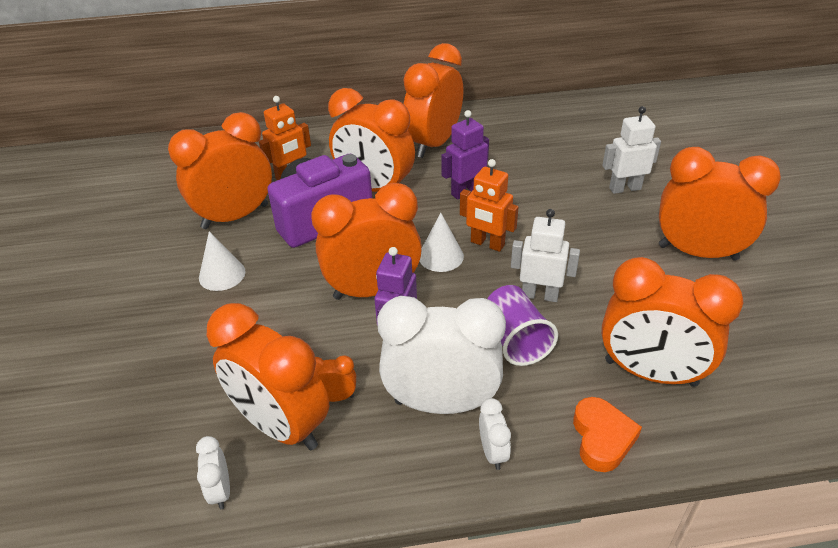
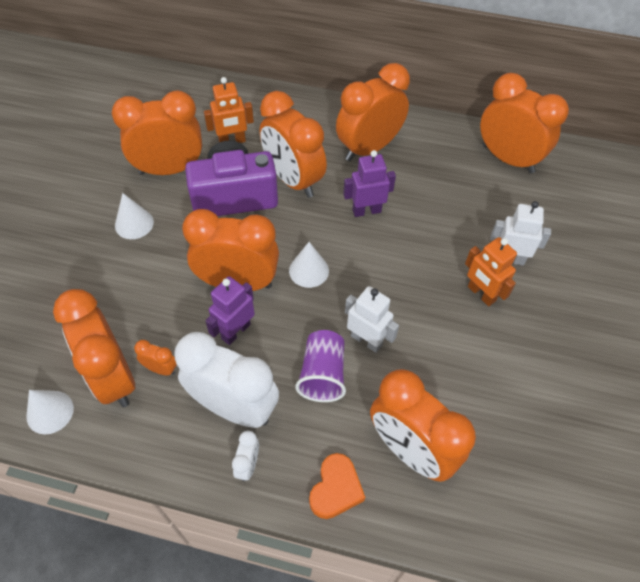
camera: 20 degrees right, 15 degrees up
white clock [196,436,230,509] -> white cone [26,390,74,434]
orange robot [460,159,519,252] -> orange robot moved to [465,237,517,306]
orange clock [659,147,781,261] -> orange clock moved to [480,73,569,173]

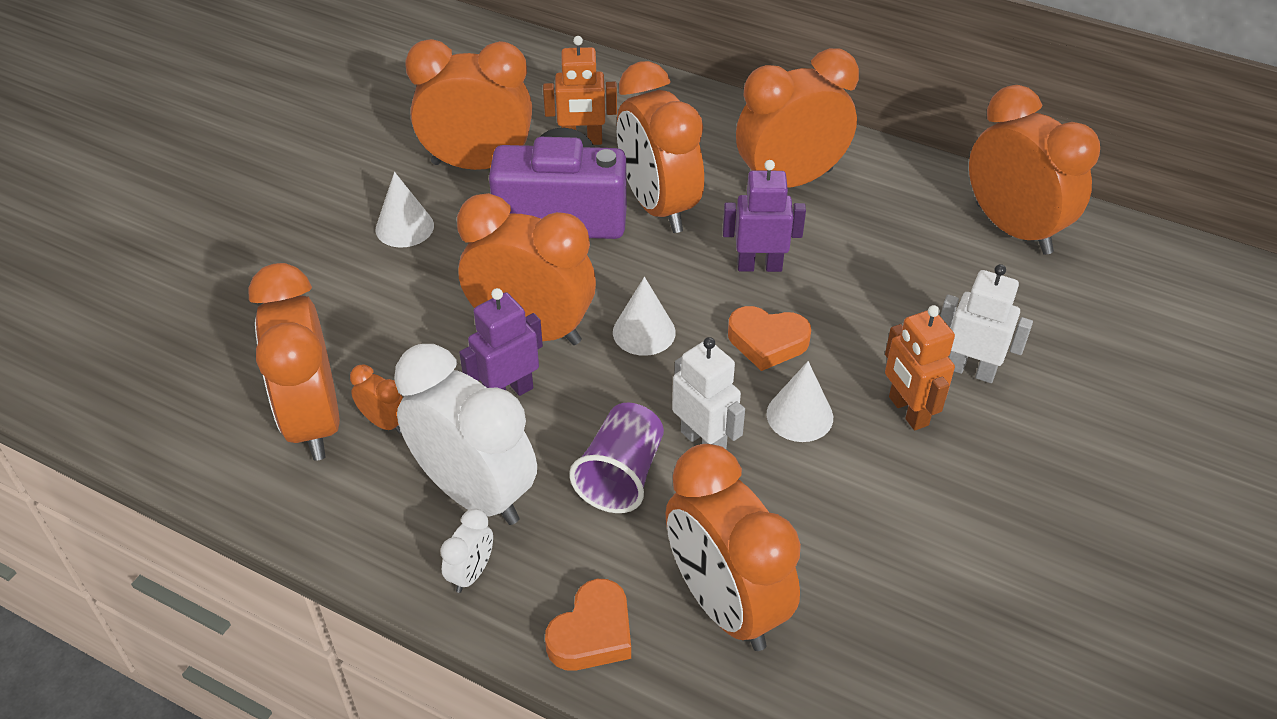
camera: 15 degrees right, 10 degrees down
white cone [26,390,74,434] -> white cone moved to [766,361,833,442]
none -> orange heart [728,306,811,371]

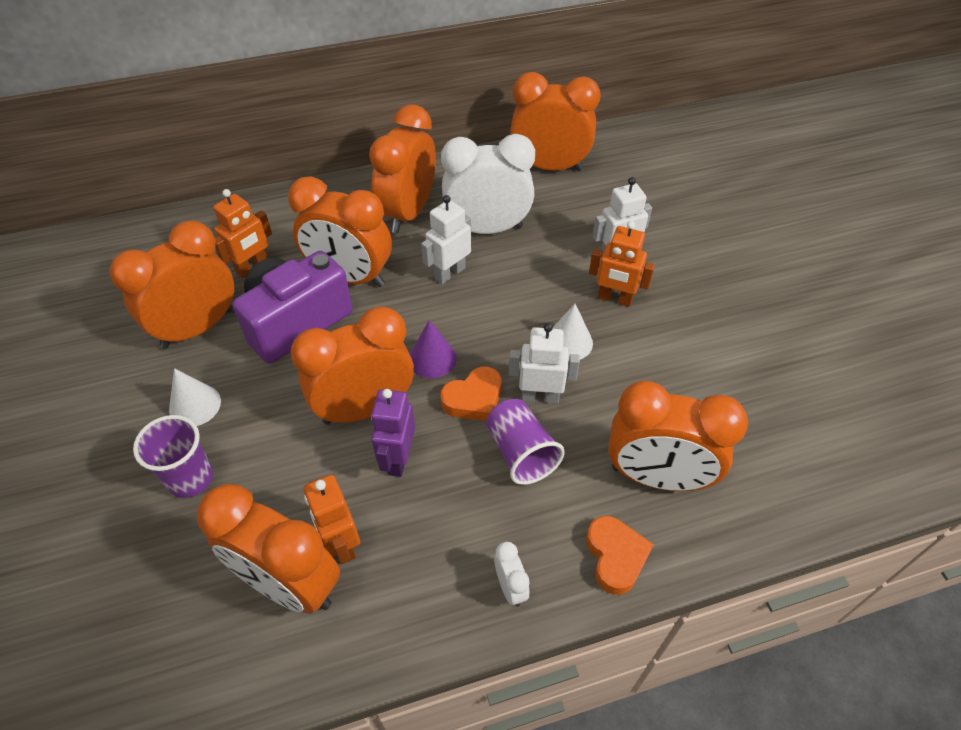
camera: 45 degrees left, 5 degrees up
orange clock [350,364,403,434] -> orange robot [304,475,360,564]
white clock [395,344,537,525] -> white clock moved to [441,134,535,234]
white cone [613,277,676,356] -> purple cone [410,320,457,378]
purple robot [723,160,806,272] -> white robot [421,195,471,284]
orange heart [728,306,811,371] -> orange heart moved to [441,366,502,421]
none -> purple cup [133,415,213,498]

